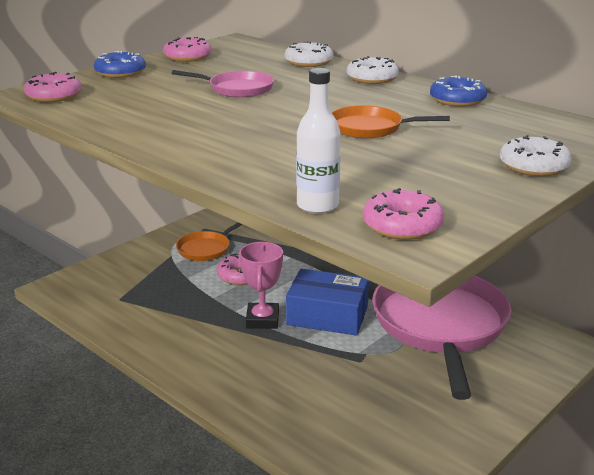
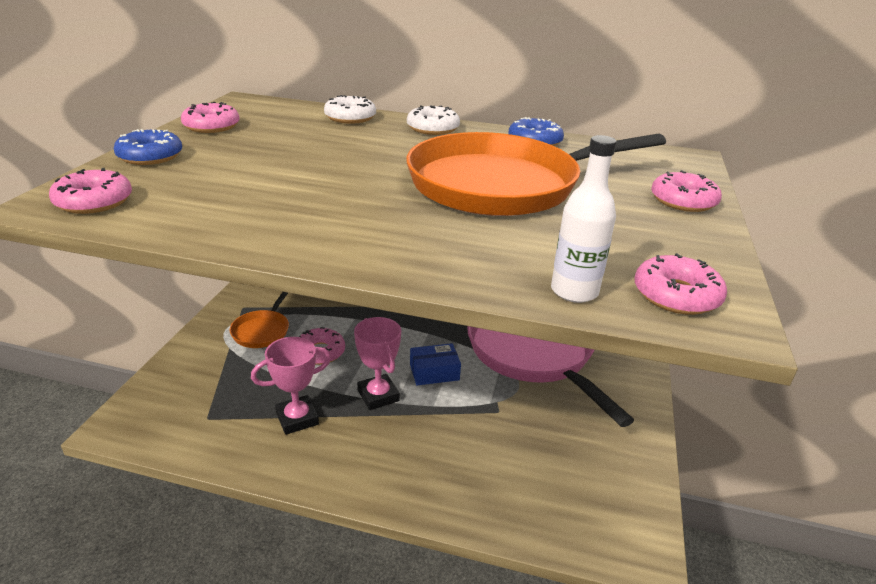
camera: 30 degrees left, 5 degrees up
pink pan [172,70,274,98] -> none
blue box [286,269,369,336] -> blue box [410,343,461,385], size x0.62
orange pan [331,105,450,139] -> orange pan [406,132,666,216], size x2.20
white donut [500,135,572,176] -> pink donut [651,170,722,212]
none -> pink trophy [251,337,331,435]

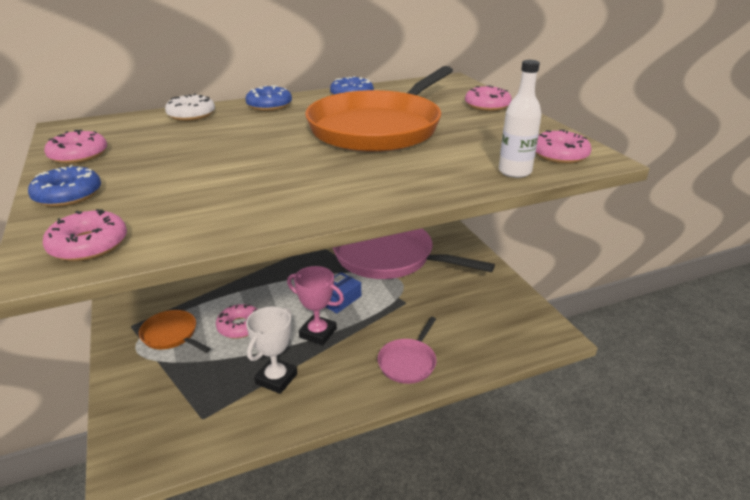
camera: 35 degrees left, 0 degrees up
orange pan [229,292,289,348] -> orange pan turned 150 degrees clockwise [139,310,210,353]
pink trophy [251,337,331,435] -> white trophy [246,306,297,394]
white donut [407,105,460,135] -> blue donut [246,85,292,111]
none -> pink pan [378,317,437,384]

